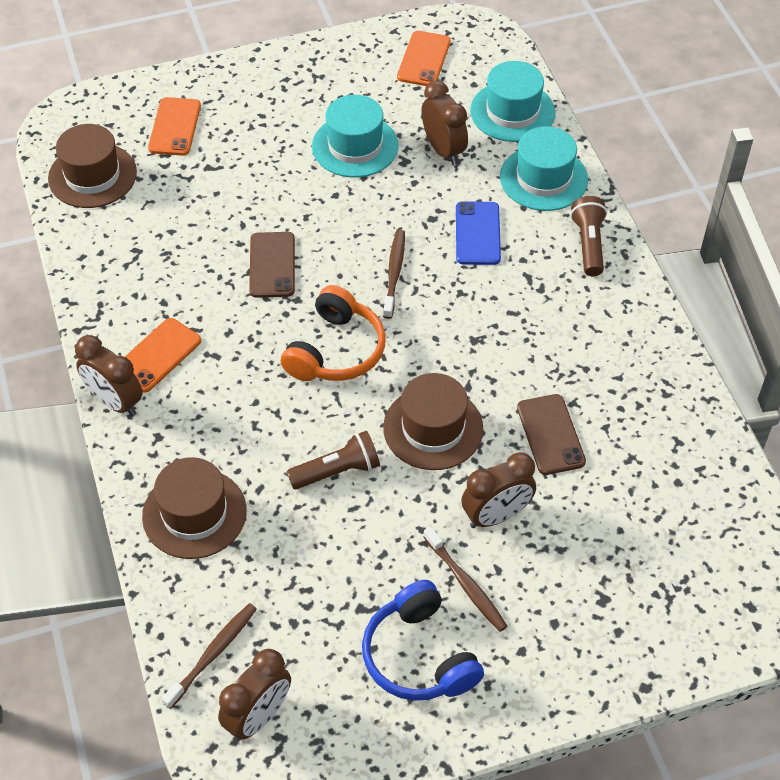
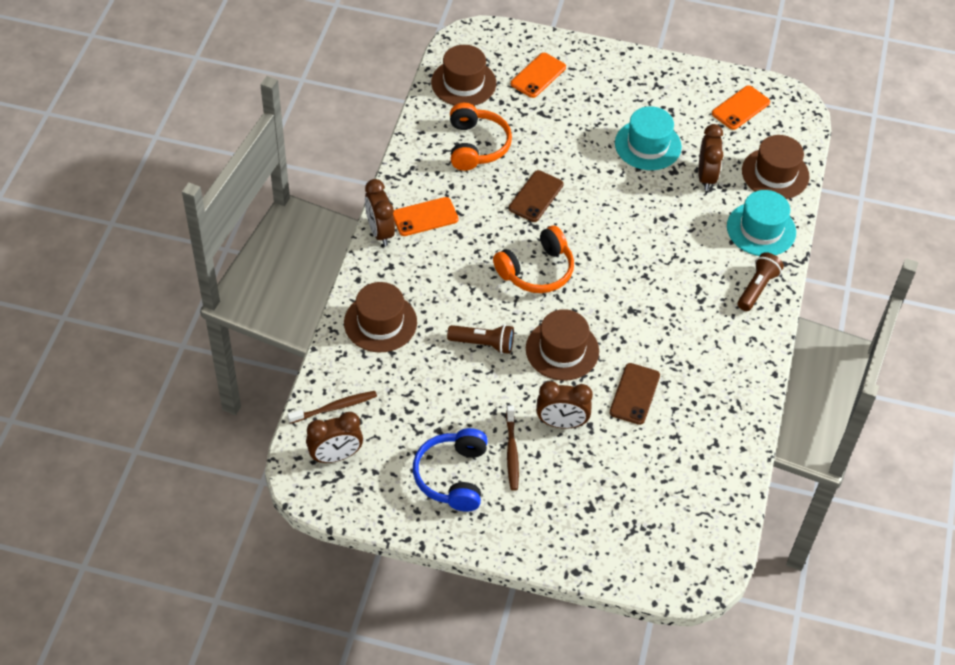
camera: 30 degrees right, 0 degrees up
brown toothbrush [383,230,405,319] -> none
blue phone [456,201,501,265] -> none
turquoise hat [470,61,555,142] -> brown hat [742,135,809,199]
none -> orange headphones [450,103,512,171]

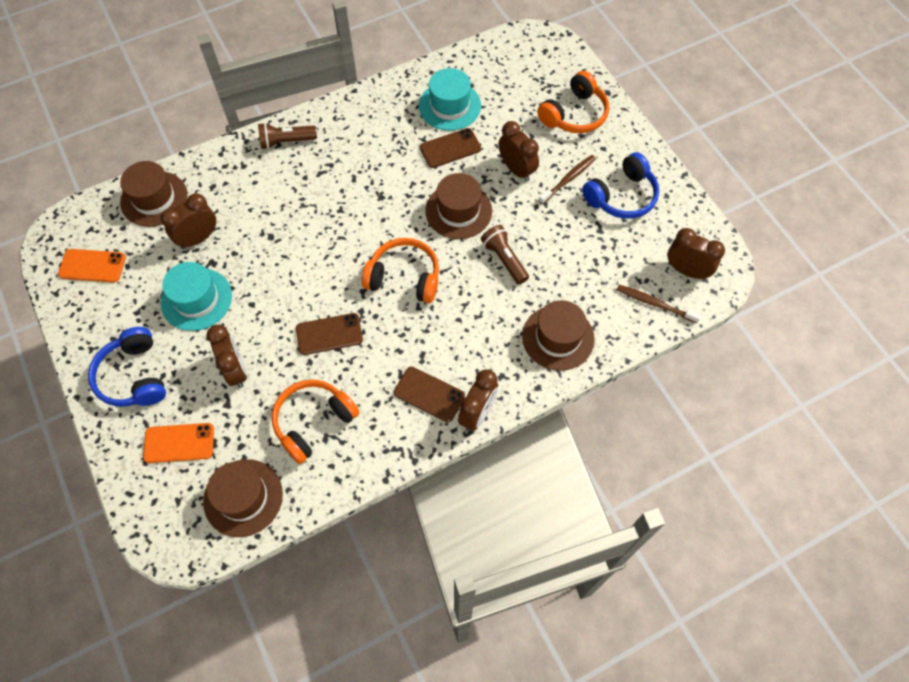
camera: 130 degrees left, 10 degrees up
orange phone [393,197,458,236] -> brown phone [394,367,465,422]
turquoise hat [727,190,796,256] -> turquoise hat moved to [419,68,481,131]
none -> blue headphones [88,327,166,407]
none -> brown clock [206,325,247,388]
none -> orange headphones [537,71,609,133]

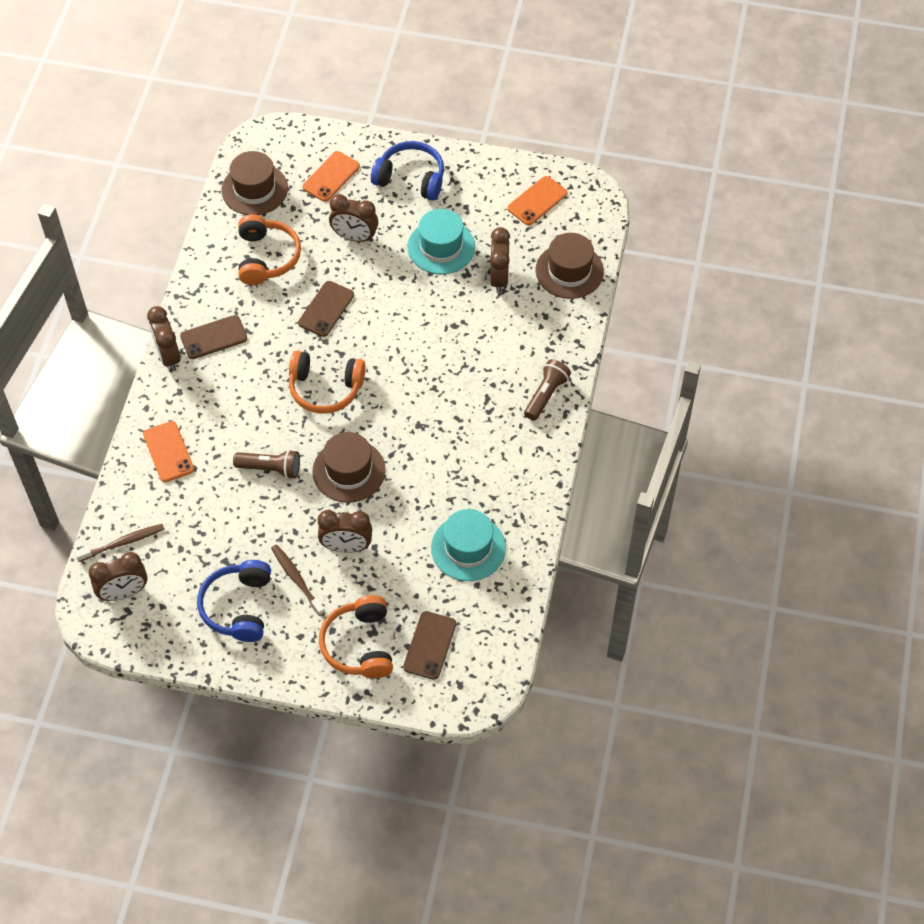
camera: 130 degrees right, 5 degrees down
orange headphones [362,238,439,303] -> orange headphones turned 45 degrees clockwise [289,351,365,414]
brown phone [420,128,481,168] -> brown phone moved to [403,611,456,680]
brown hat [522,300,595,371] -> orange phone [143,421,194,482]
brown toothbrush [538,155,596,204] -> brown toothbrush turned 150 degrees clockwise [271,545,325,616]

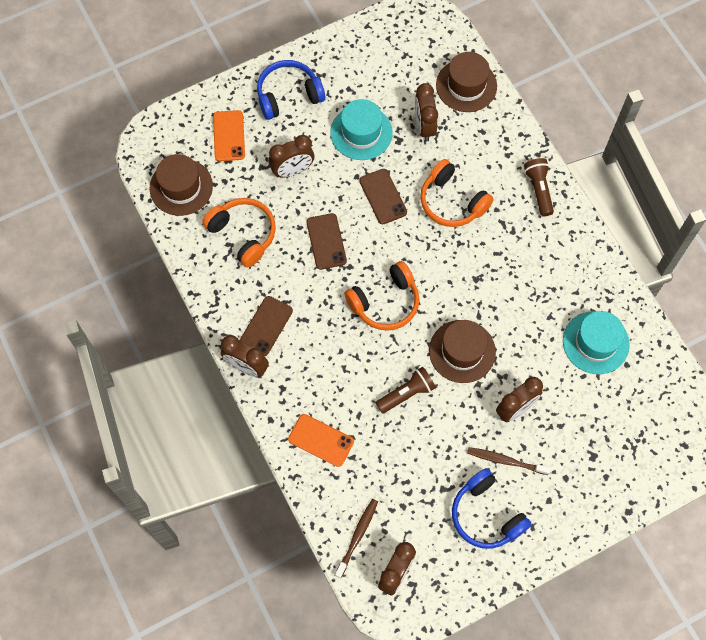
camera: 40 degrees left, 10 degrees up
orange headphones [319,595,393,678] -> orange headphones moved to [421,159,494,227]
brown phone [403,611,456,680] -> brown phone moved to [359,169,407,224]
brown clock [490,227,510,293] -> brown clock turned 150 degrees counterclockwise [415,83,438,141]
orange phone [507,176,567,225] -> none

